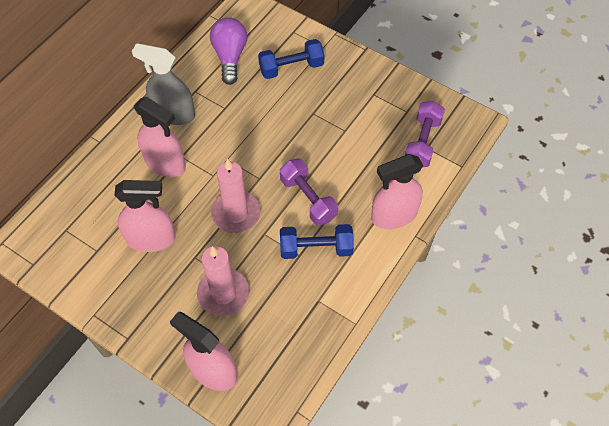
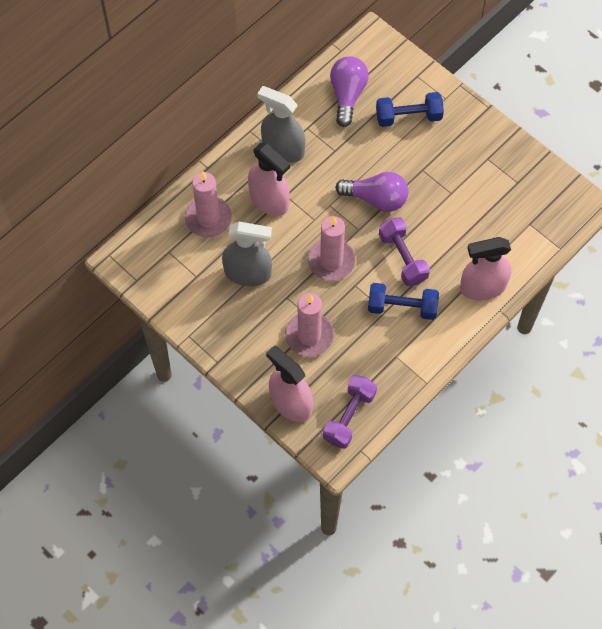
camera: 10 degrees right, 5 degrees up
pink spray bottle [114,180,176,252] -> grey spray bottle [222,222,272,286]
purple dumbbell [405,101,445,167] -> purple dumbbell moved to [323,375,377,449]
none -> pink candle [185,171,232,237]
none -> purple light bulb [335,172,408,212]

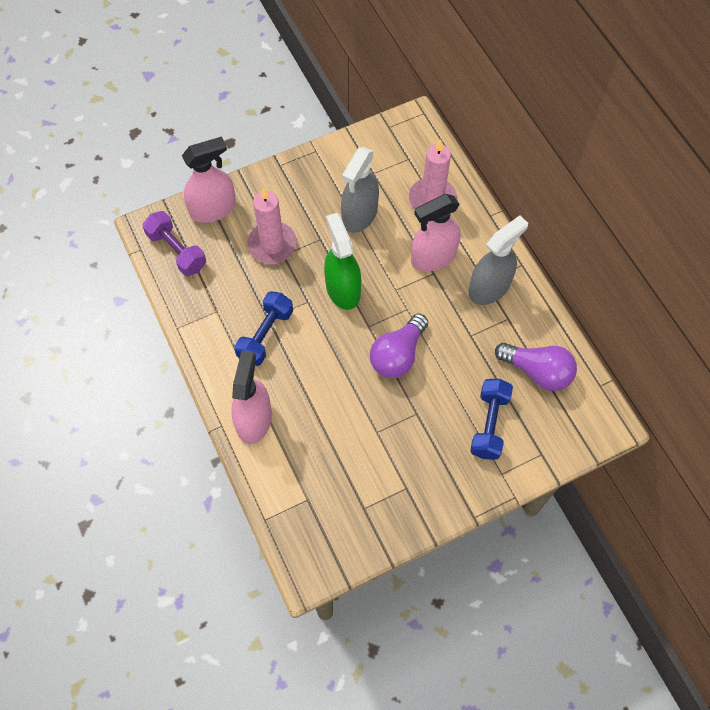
camera: 110 degrees right, 0 degrees up
pink candle [308,216,355,281] -> green spray bottle [324,213,361,310]
purple dumbbell [379,217,430,286] -> none

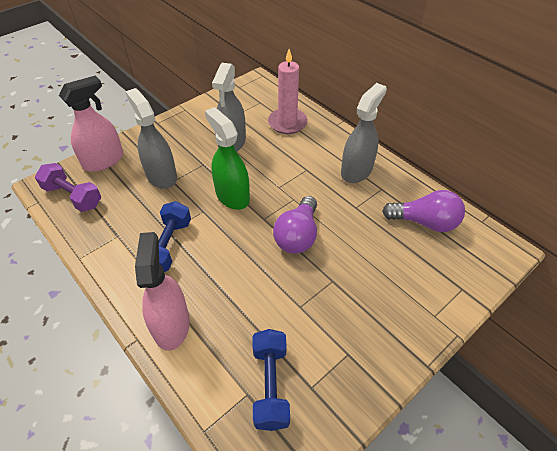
camera: 15 degrees left, 15 degrees down
pink candle [247,187,297,264] -> grey spray bottle [125,88,177,189]
pink spray bottle [411,194,461,271] -> none
blue dumbbell [470,379,513,460] -> blue dumbbell moved to [253,329,290,431]

